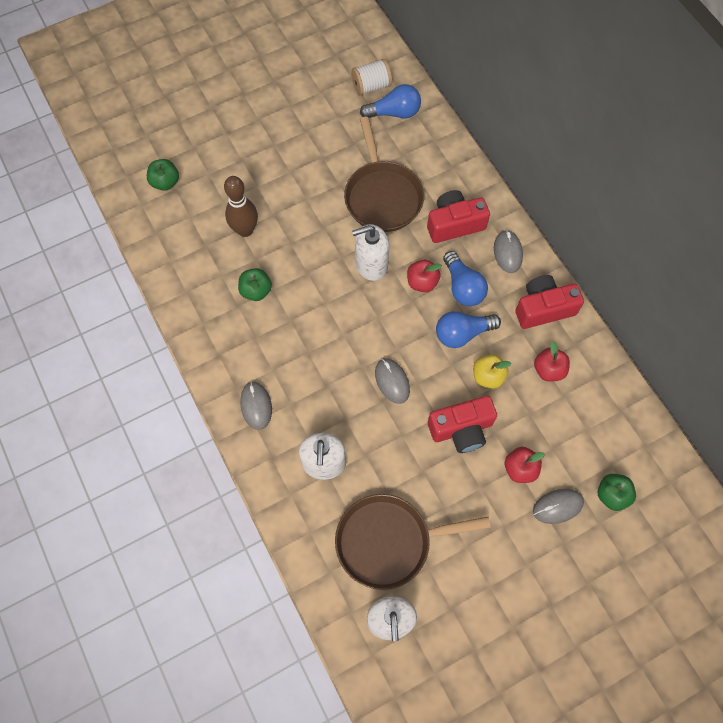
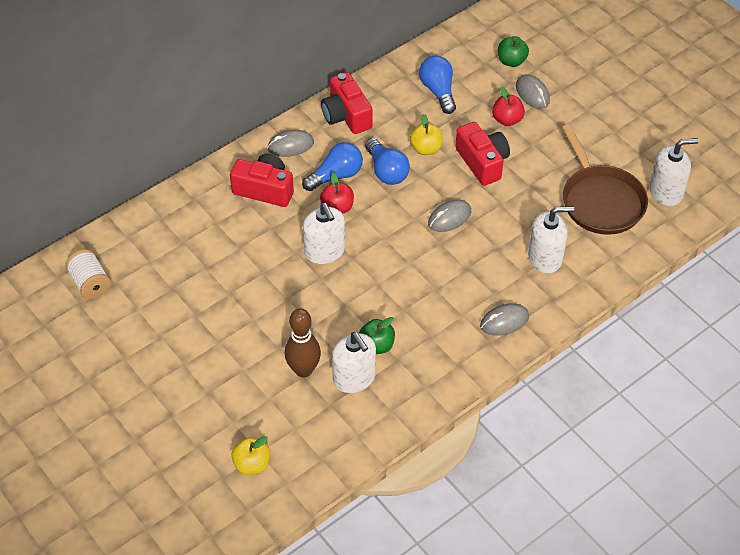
camera: 100 degrees left, 15 degrees down
green apple [147,159,179,191] -> yellow apple [231,436,270,475]
brown pan [344,117,424,232] -> none
blue light bulb [360,84,421,119] -> blue light bulb moved to [419,56,456,114]
red camera [427,190,490,243] -> red camera turned 135 degrees clockwise [230,154,294,207]
red apple [534,341,570,382] -> none
none -> white soap dispenser [332,332,376,393]

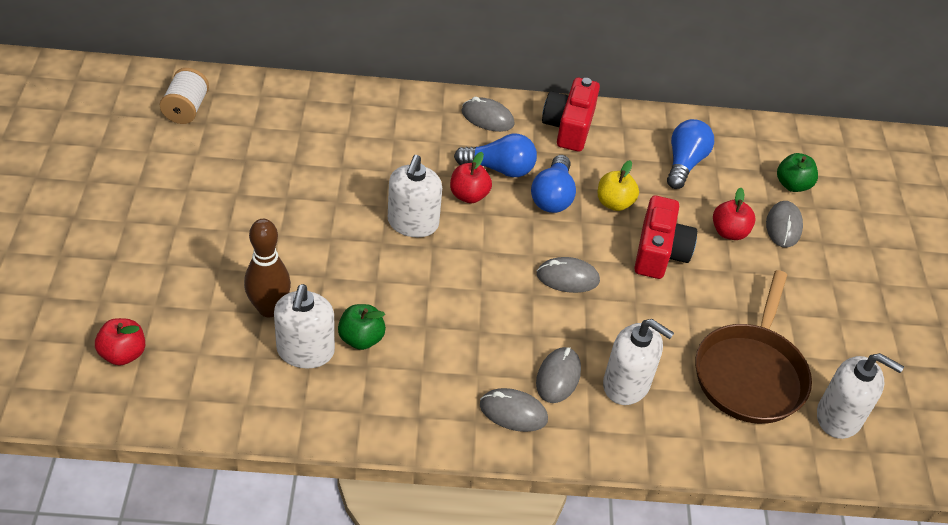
camera: 35 degrees right, 5 degrees down
red camera [230,154,294,207] -> none
yellow apple [231,436,270,475] -> red apple [95,318,145,366]
none -> grey mouse [536,347,581,403]

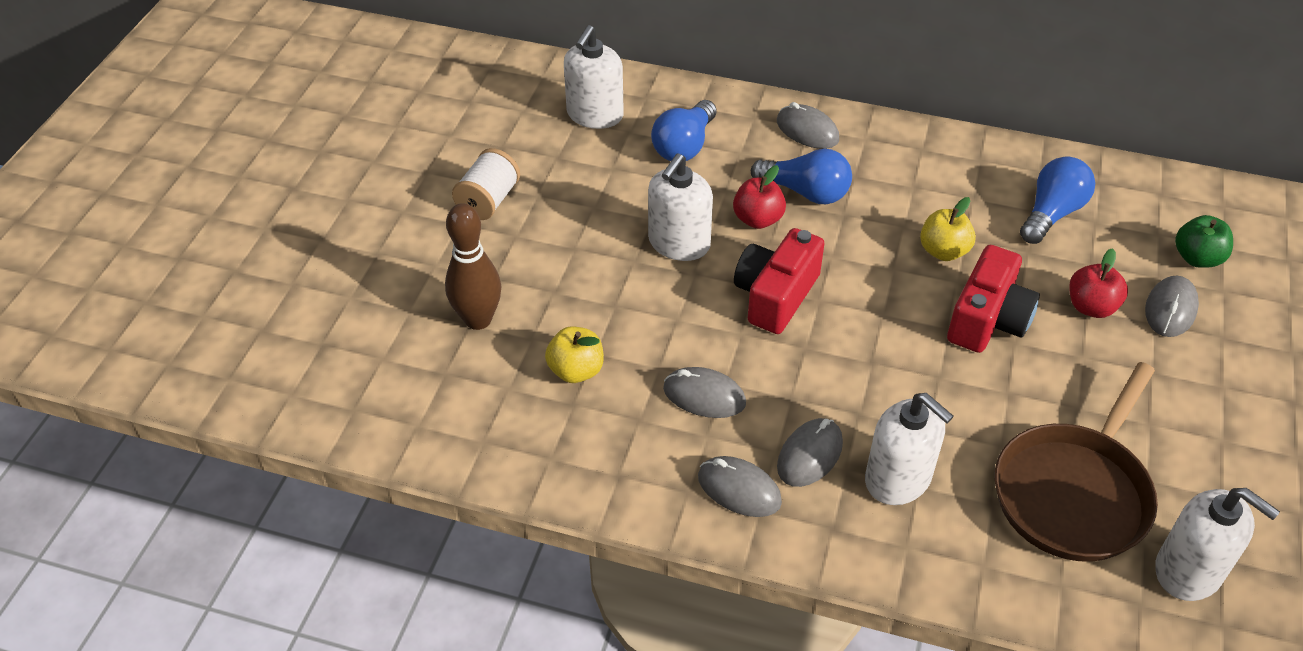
camera: 20 degrees right, 0 degrees up
red apple [95,318,145,366] -> none
white spool [160,68,209,124] -> white spool moved to [452,148,520,220]
white soap dispenser [274,284,335,368] -> white soap dispenser moved to [564,25,624,129]
green apple [338,304,386,350] -> yellow apple [545,326,604,383]
blue light bulb [531,155,576,213] -> blue light bulb moved to [651,100,716,161]
grey mouse [537,257,600,293] -> grey mouse moved to [663,367,746,418]
red camera [542,78,600,152] -> red camera moved to [734,228,825,334]

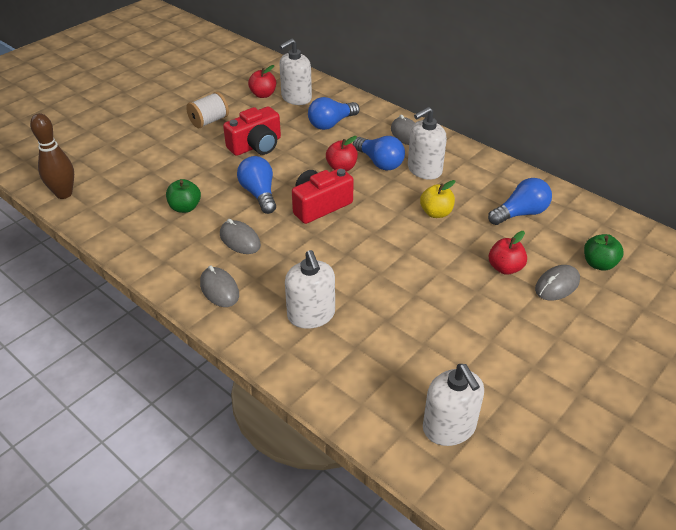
camera: 25 degrees right, 5 degrees down
brown bowling pin [445,203,501,330] -> brown bowling pin moved to [30,113,74,199]
yellow apple [545,326,604,383] -> green apple [166,179,201,213]
white soap dispenser [648,154,713,261] -> white soap dispenser moved to [408,107,447,180]
grey mouse [777,418,843,487] -> none
red camera [947,245,1040,353] -> red camera moved to [223,106,281,156]
brown pan [995,362,1158,561] -> none
none -> blue light bulb [237,156,276,214]
none -> red apple [248,65,276,98]

